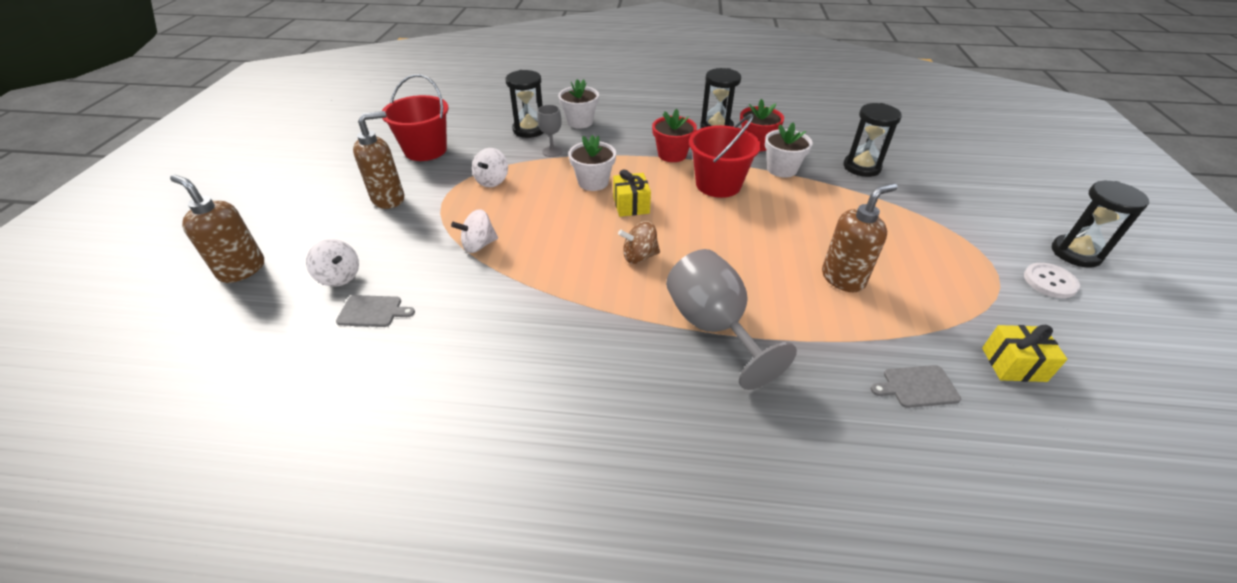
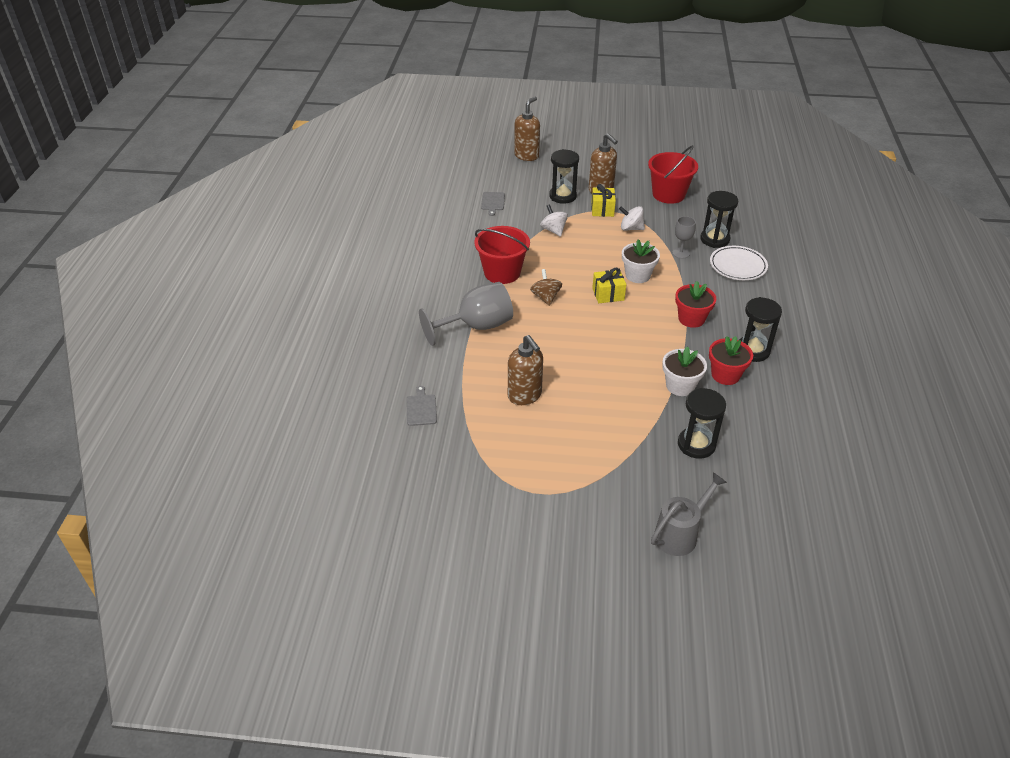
camera: 90 degrees right, 0 degrees up
white spinning top [306,239,359,287] -> none
white flower pot [558,79,599,129] -> white plate [710,246,768,280]
red bucket [689,114,761,198] -> red bucket moved to [474,226,530,284]
yellow gift [982,325,1067,382] -> yellow gift moved to [591,184,616,217]
white button [1024,263,1080,298] -> none
black hourglass [1052,181,1149,268] -> black hourglass moved to [549,149,579,204]
none -> grey watering can [651,472,727,556]

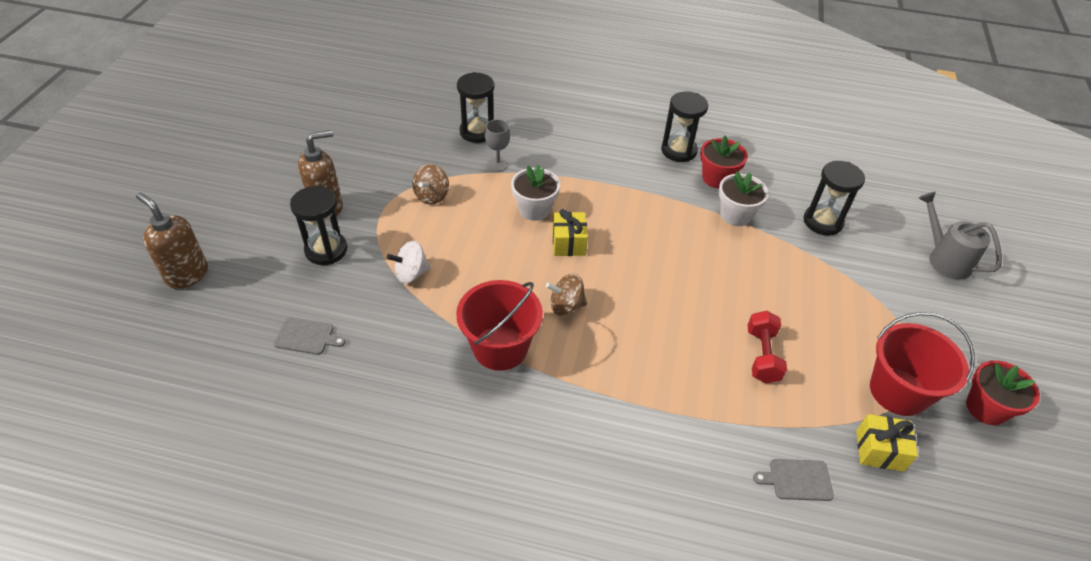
camera: 85 degrees left, 5 degrees up
grey goblet [419,282,513,346] -> none
brown soap dispenser [508,335,543,405] -> red dumbbell [748,311,787,383]
yellow gift [591,184,616,217] -> yellow gift moved to [856,414,918,472]
white spinning top [619,206,645,231] -> brown spinning top [412,164,449,205]
red bucket [648,145,698,204] -> red bucket moved to [870,312,975,416]
red flower pot [675,281,716,328] -> red flower pot moved to [966,360,1040,425]
white plate [710,246,768,280] -> none

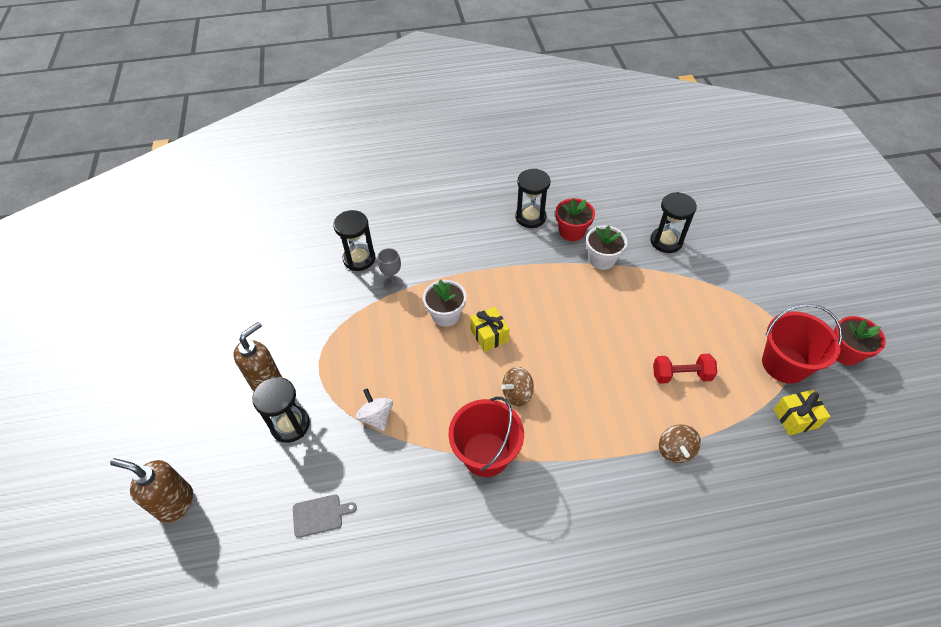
camera: 20 degrees left, 5 degrees up
white spinning top [387,241,431,284] -> white spinning top turned 105 degrees clockwise [356,388,393,431]
brown spinning top [412,164,449,205] -> brown spinning top moved to [659,424,701,463]
red dumbbell [748,311,787,383] -> red dumbbell turned 75 degrees counterclockwise [653,354,717,384]
grey cutting board [753,459,834,501] -> none
grey watering can [919,192,1002,280] -> none

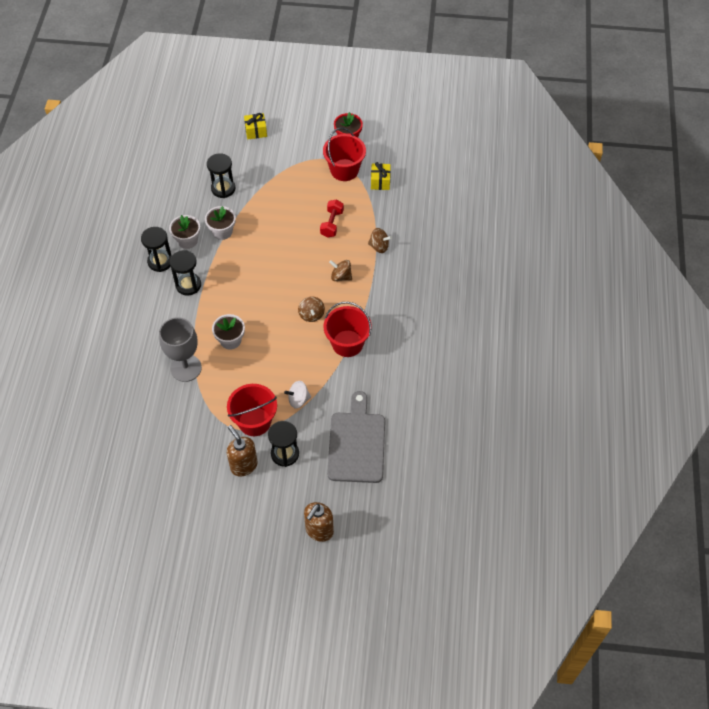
camera: 75 degrees left, 5 degrees up
grey cutting board [293,494,357,538] -> grey cutting board [327,391,385,483], size x2.41
black hourglass [333,210,375,271] -> black hourglass moved to [170,250,201,296]
grey goblet [378,248,403,292] -> grey goblet [159,317,202,382], size x2.01
yellow gift [470,307,509,352] -> yellow gift moved to [244,113,267,139]
red flower pot [555,198,595,241] -> white flower pot [169,215,200,249]
none -> red bucket [227,384,277,436]
none -> brown spinning top [329,260,352,281]

